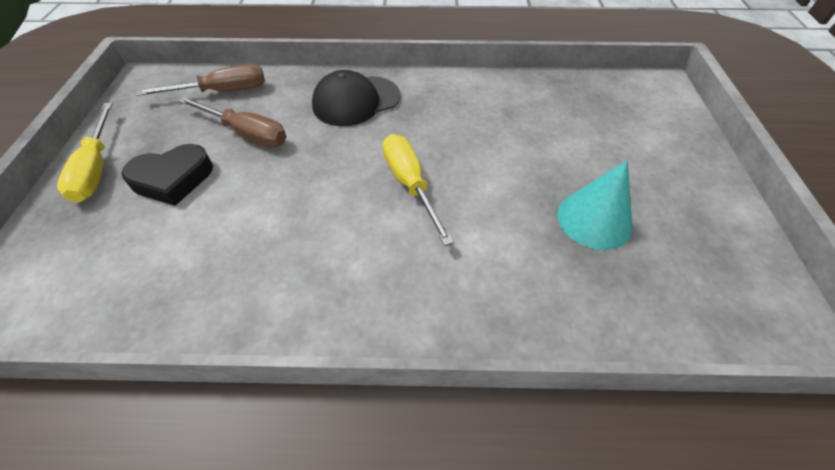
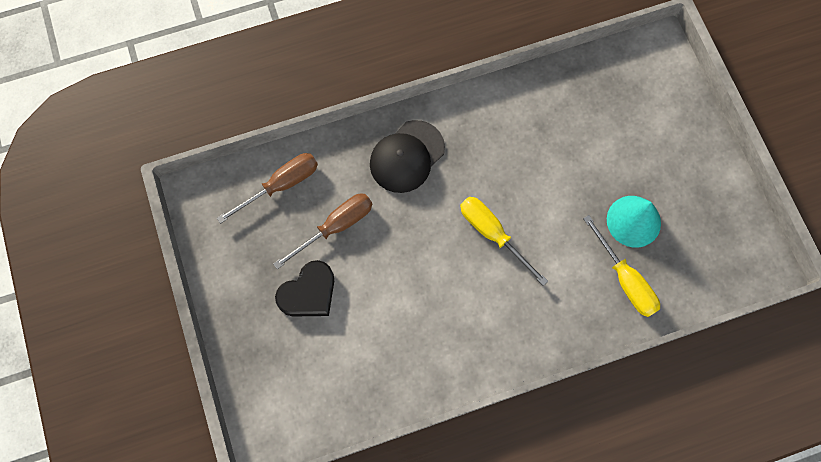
camera: 20 degrees left, 20 degrees up
yellow screwdriver [57,102,113,202] -> yellow screwdriver moved to [583,215,660,317]
brown screwdriver [179,97,286,147] -> brown screwdriver turned 45 degrees counterclockwise [273,193,372,269]

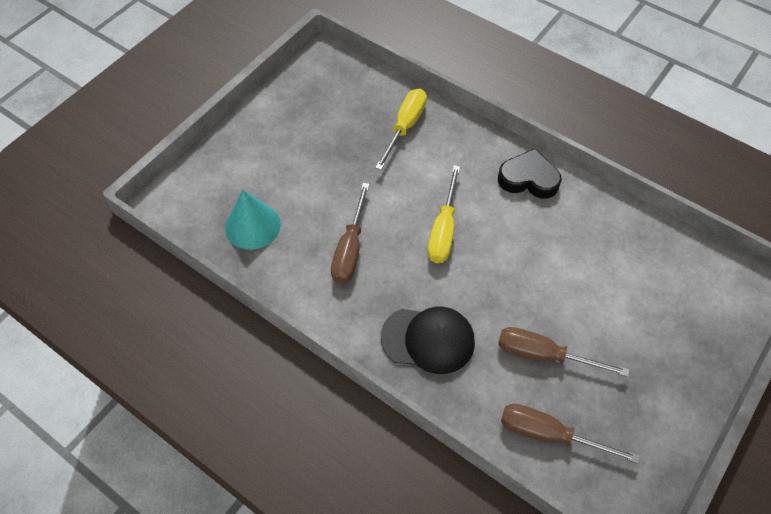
camera: 125 degrees left, 15 degrees down
black heart [275,260,334,317] -> black heart moved to [498,149,562,199]
turquoise cone [607,196,661,247] -> turquoise cone moved to [225,190,281,250]
none -> brown screwdriver [331,183,370,284]

